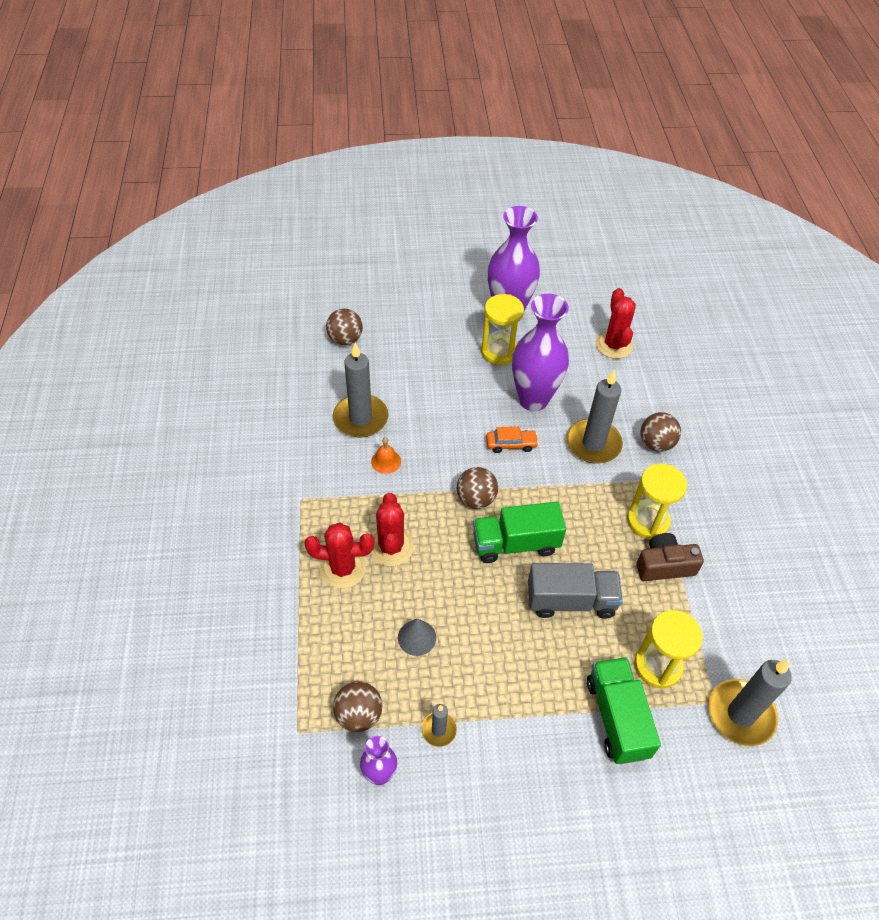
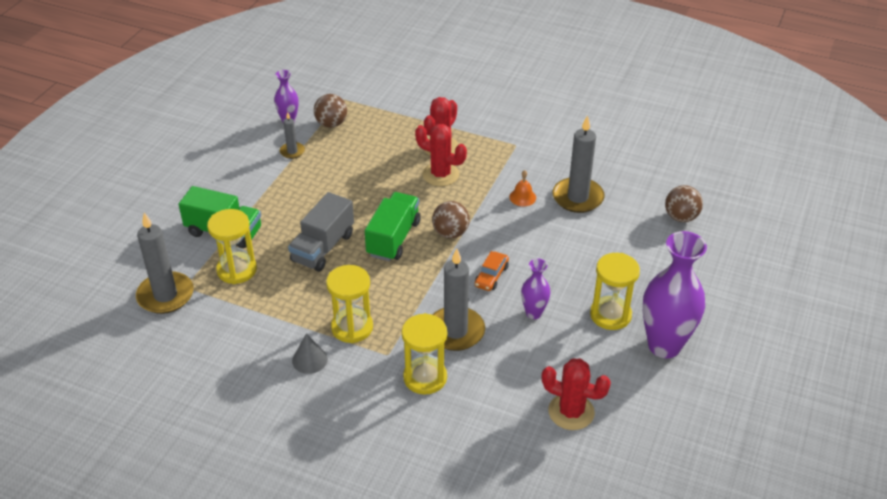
camera: 120 degrees right, 10 degrees down
grey cone [398,618,436,656] -> grey cone moved to [292,333,328,374]
purple vase [512,294,569,411] -> purple vase [521,259,551,319], size x0.50
brown camera [636,533,704,581] -> none
brown ball [641,412,681,452] -> yellow hourglass [402,313,447,395]

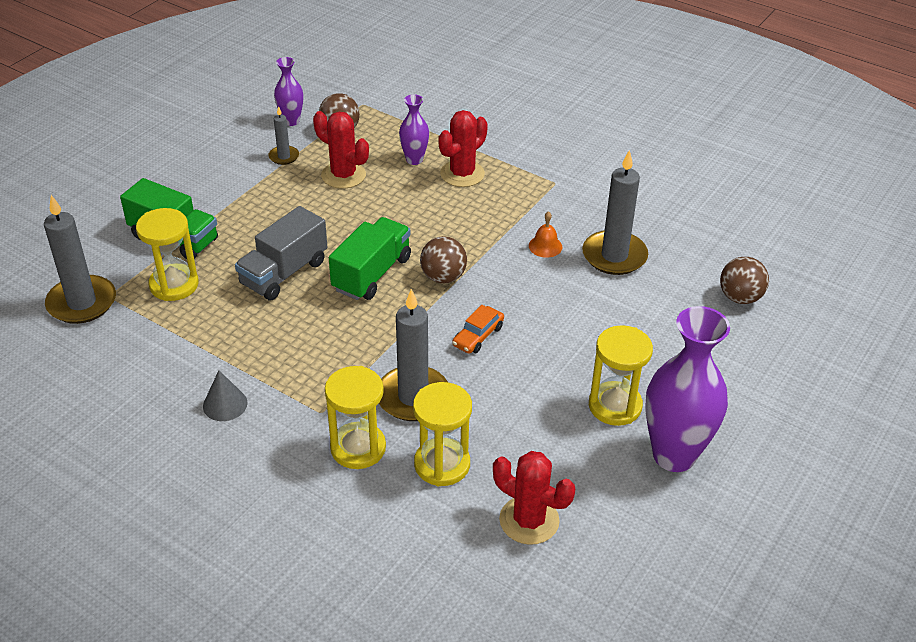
camera: 10 degrees right, 0 degrees up
yellow hourglass [326,265,373,343] -> yellow hourglass moved to [413,382,472,486]
red cactus [415,124,467,186] -> red cactus moved to [313,111,369,189]
purple vase [521,259,551,319] -> purple vase moved to [399,94,429,165]

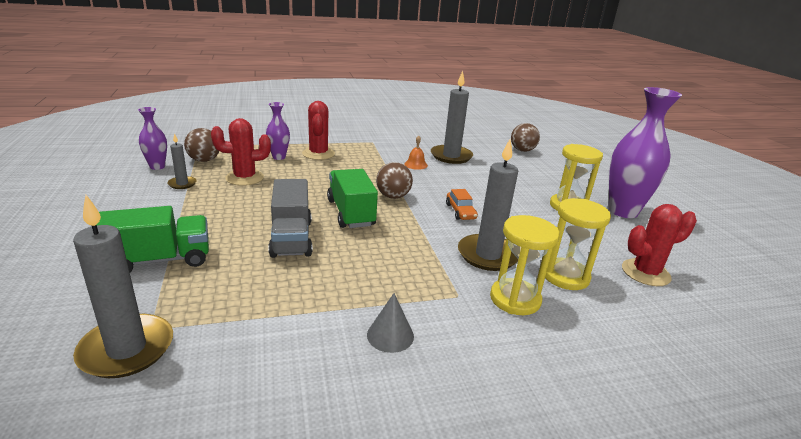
camera: 50 degrees left, 15 degrees down
yellow hourglass [136,208,199,301] -> none

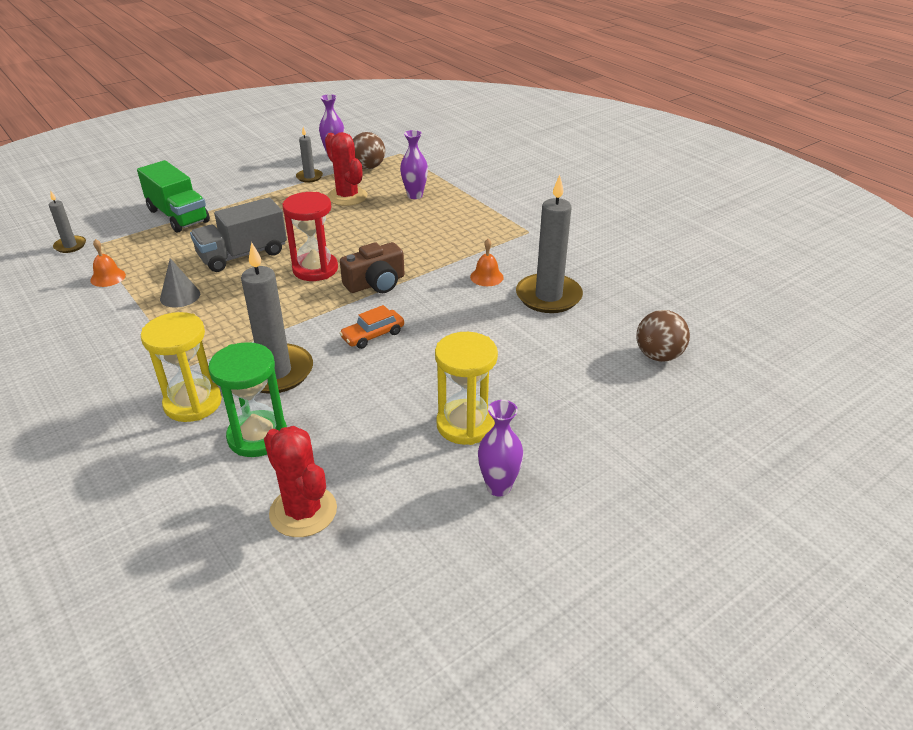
camera: 70 degrees right, 10 degrees up
grey candle [73,195,173,378] -> grey candle [49,191,86,253], size x0.51
red cactus [302,101,335,160] -> none
green truck [327,169,378,228] -> red hourglass [282,192,338,281]
grey cone [367,293,414,353] -> grey cone moved to [160,258,200,308]
brown ball [376,162,413,199] -> brown camera [340,242,405,293]
yellow hourglass [545,198,611,290] -> green hourglass [208,342,287,457]
purple vase [609,87,682,218] -> purple vase [478,400,524,496], size x0.50
none -> orange bell [90,239,126,287]

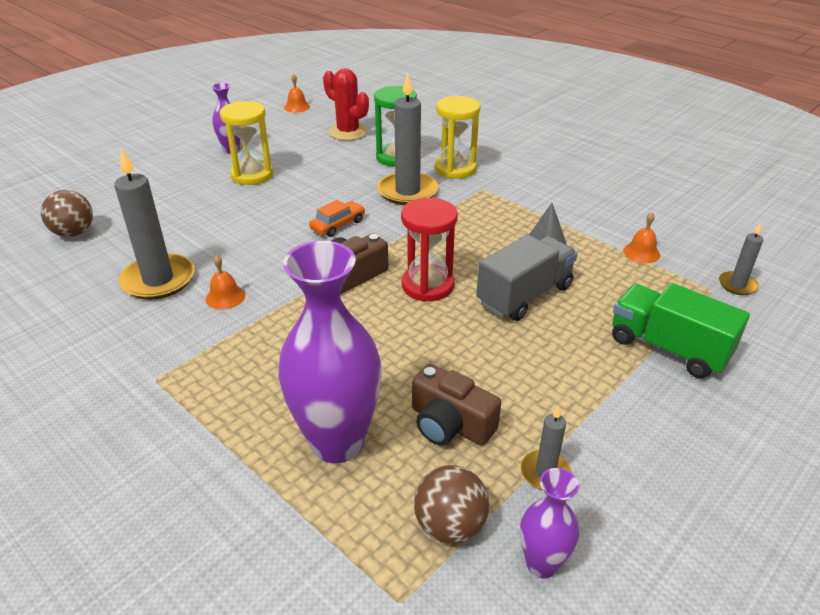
camera: 170 degrees right, 0 degrees up
red cactus [325,132,368,206] -> brown camera [412,364,501,446]
purple vase [400,130,428,199] -> purple vase [278,241,382,463], size x1.99
none -> orange bell [284,74,310,113]

